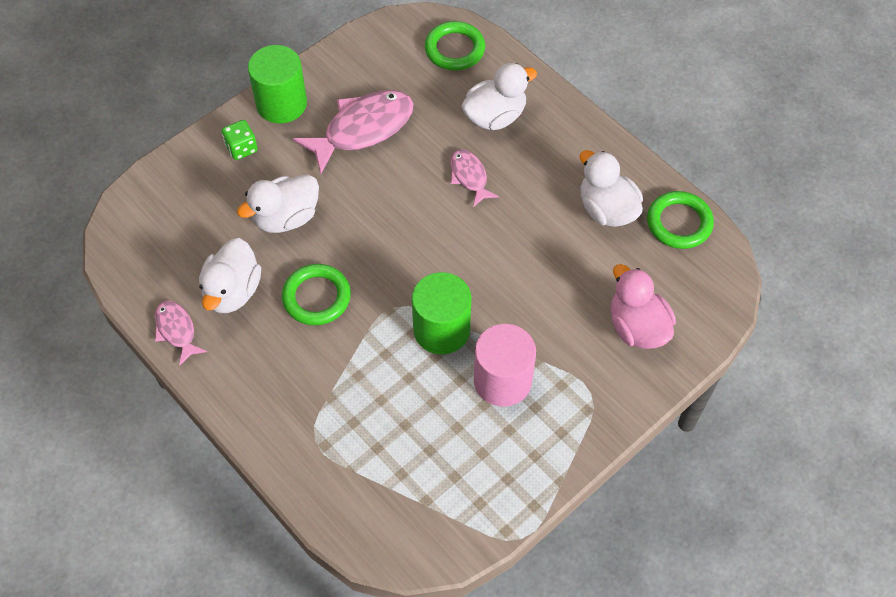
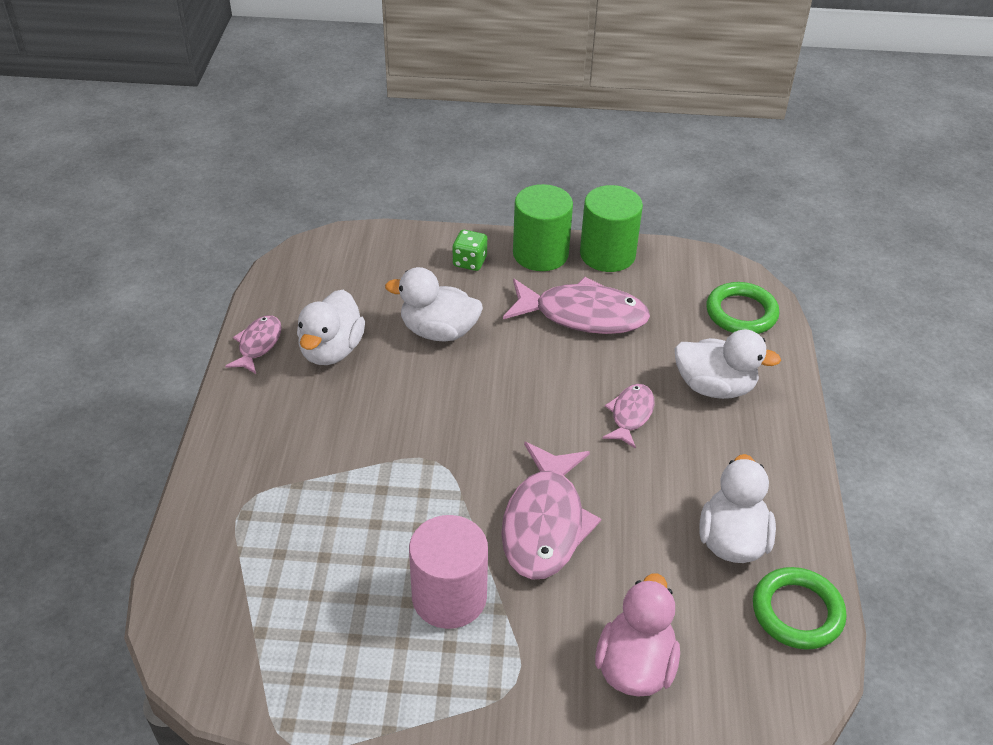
camera: 45 degrees right, 15 degrees down
white duck [199,238,261,313] -> white duck turned 45 degrees counterclockwise [297,290,365,365]
green ring [282,264,351,325] -> none
green cylinder [412,272,471,354] -> green cylinder moved to [580,185,643,272]
none -> pink fish [501,442,601,580]

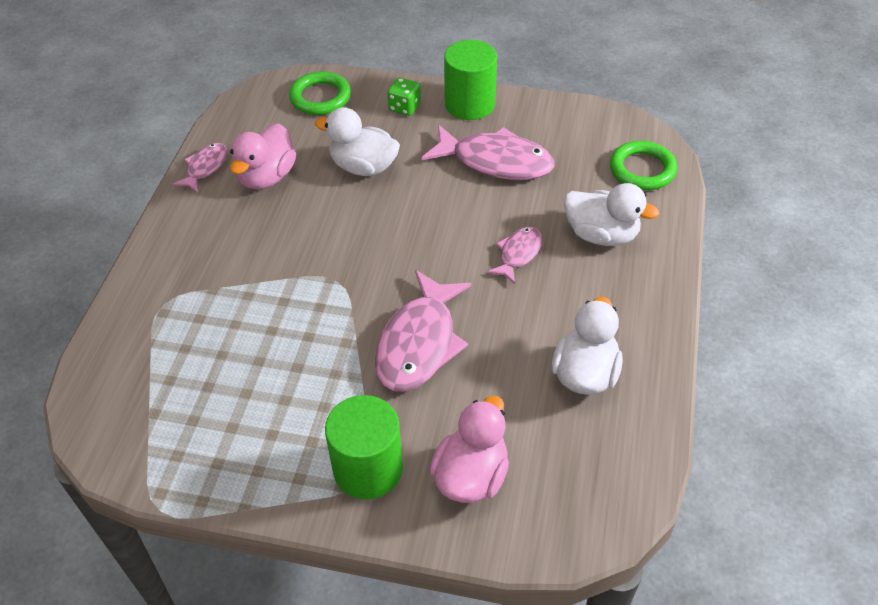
camera: 10 degrees right, 5 degrees up
white duck [297,290,365,365] -> pink duck [230,123,296,190]
pink cylinder [409,515,488,629] -> none
green cylinder [580,185,643,272] -> green cylinder moved to [325,395,403,499]
green ring [753,567,847,650] -> green ring moved to [289,71,351,115]

